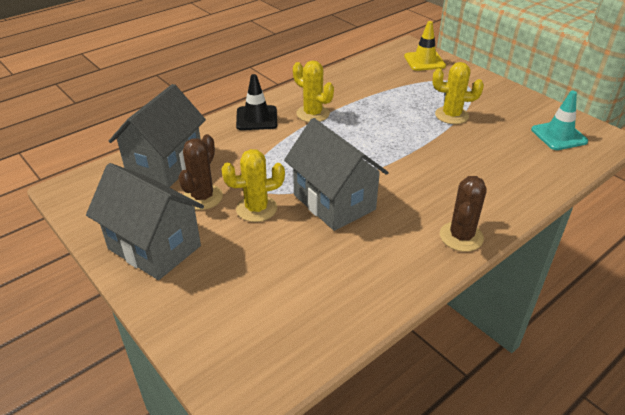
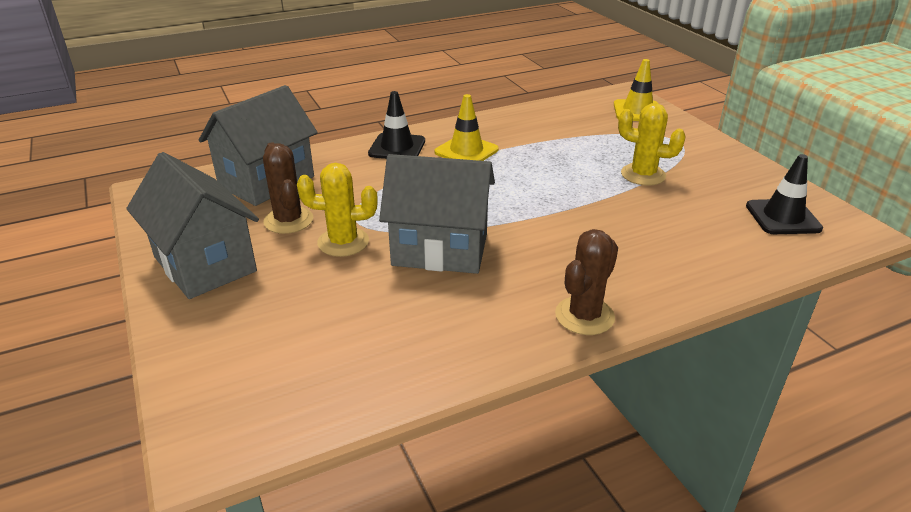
camera: 15 degrees right, 5 degrees down
brown cactus [178,134,223,210] -> brown cactus turned 60 degrees counterclockwise [263,142,313,234]
grey house [284,118,389,231] -> grey house turned 60 degrees counterclockwise [379,154,495,274]
yellow cactus [293,60,334,122] -> yellow traffic cone [434,94,499,161]
turquoise traffic cone [531,91,588,150] -> black traffic cone [746,154,823,234]

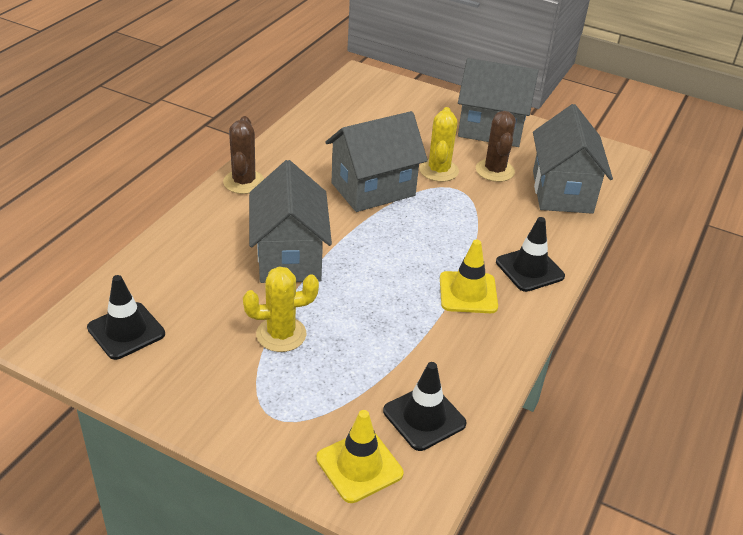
camera: 140 degrees right, 5 degrees up
brown cactus [263,142,313,234] -> brown cactus turned 60 degrees clockwise [476,111,516,182]
yellow cactus [297,163,378,257] -> yellow cactus turned 45 degrees counterclockwise [419,107,459,182]
none -> grey house [249,160,332,283]
none -> black traffic cone [383,362,466,451]

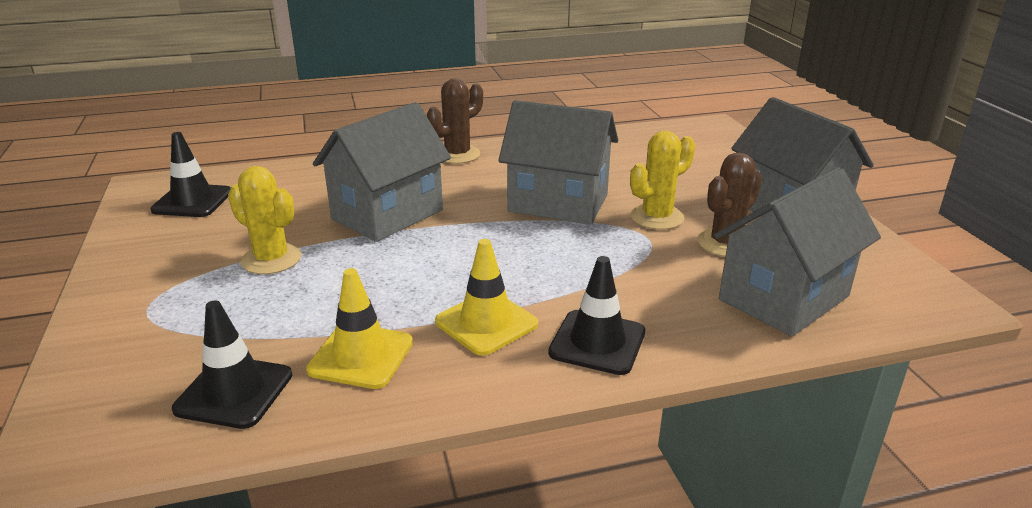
camera: 50 degrees right, 10 degrees down
yellow traffic cone [316,410,403,503] -> yellow traffic cone moved to [306,268,413,389]

